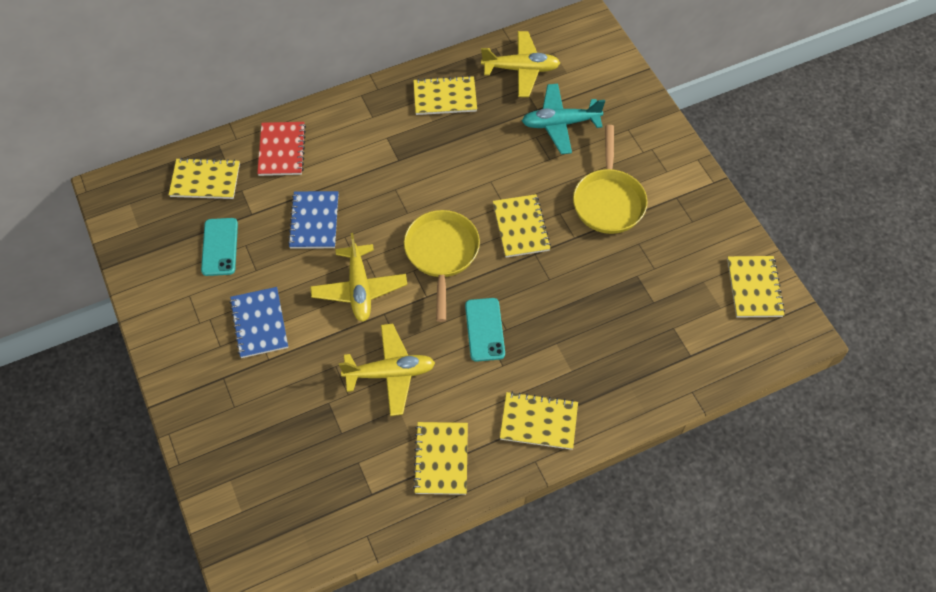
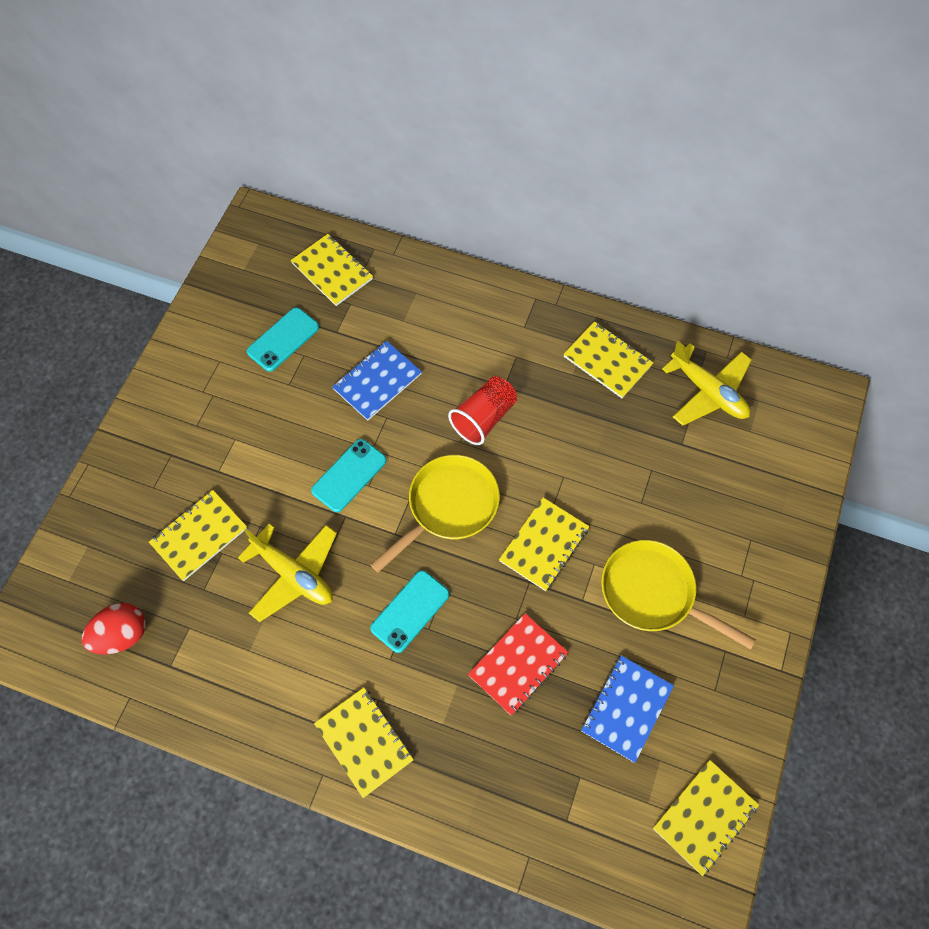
camera: 45 degrees right, 5 degrees up
blue notebook [230,287,288,358] -> blue notebook moved to [581,655,674,763]
red notebook [257,122,306,176] -> red notebook moved to [468,613,569,716]
yellow plane [310,233,407,322] -> turquoise phone [311,439,387,512]
yellow notebook [413,422,468,495] -> yellow notebook moved to [149,490,247,581]
turquoise plane [522,84,605,154] -> none
yellow pan [573,125,648,234] -> yellow pan turned 75 degrees clockwise [601,540,756,650]
none -> red egg [82,603,146,654]
none -> red cup [448,376,517,445]

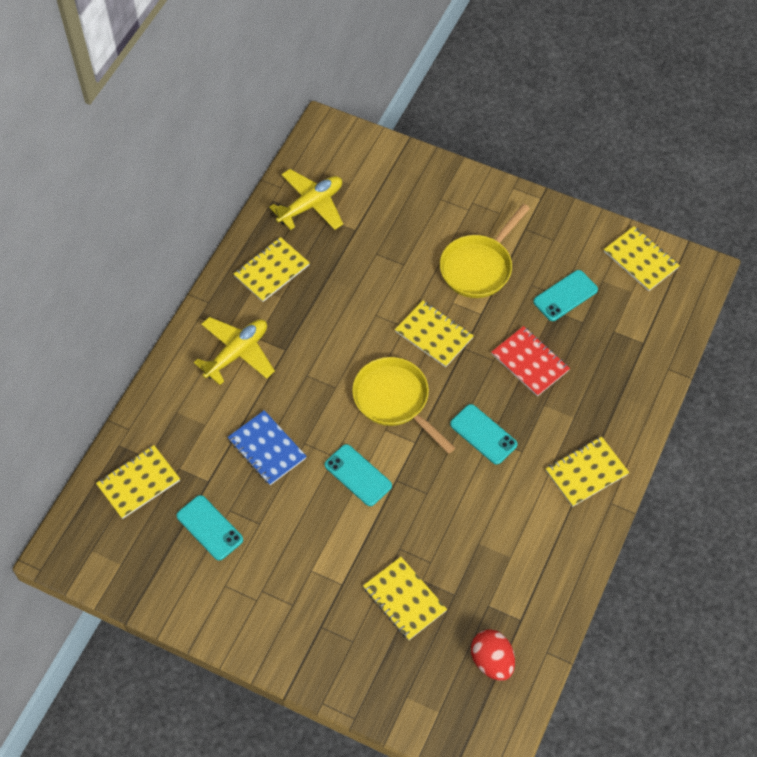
camera: 85 degrees left, 5 degrees down
yellow plane [238,524,337,622] -> yellow plane moved to [194,317,275,385]
red cup [448,376,517,445] -> none
blue notebook [581,655,674,763] -> turquoise phone [533,270,598,321]

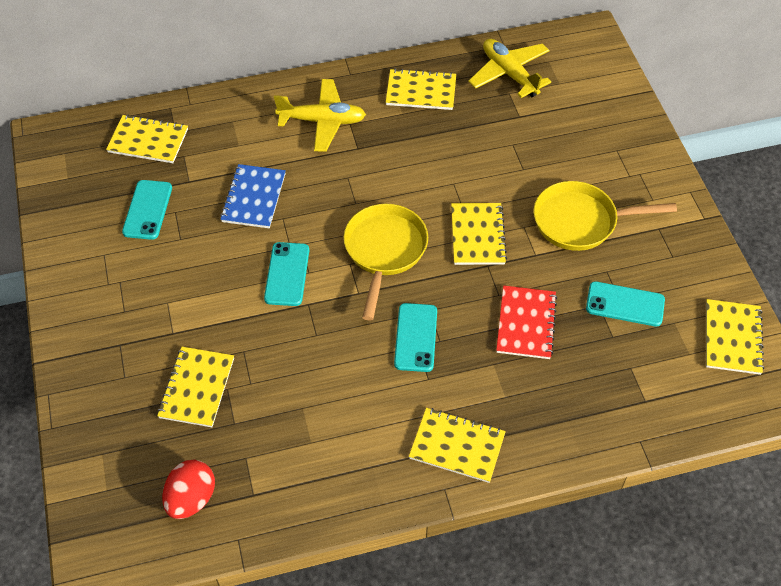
camera: 50 degrees right, 5 degrees down
yellow plane [269,169,343,230] -> yellow plane turned 135 degrees counterclockwise [468,39,551,98]

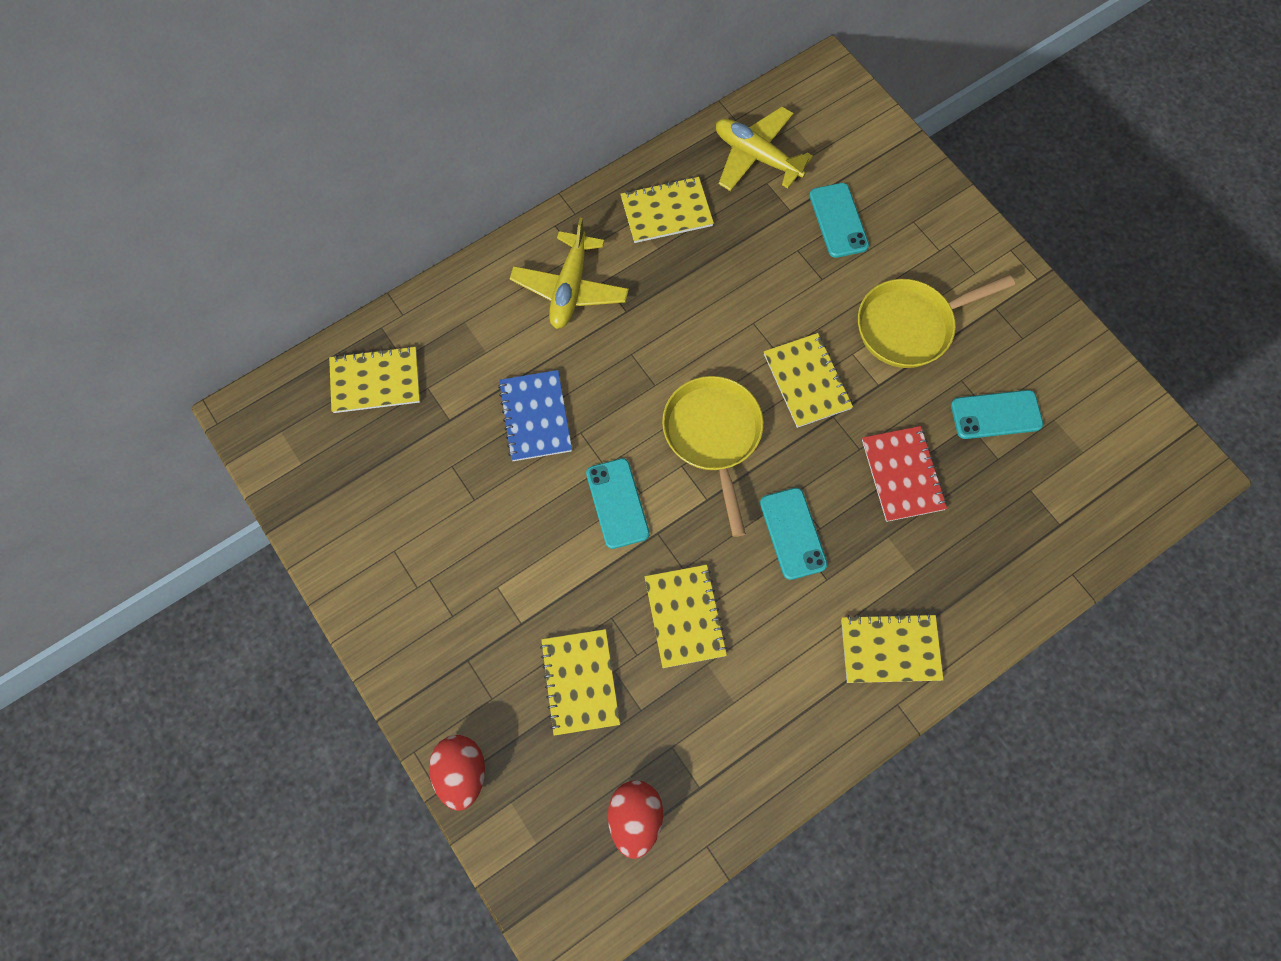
camera: 20 degrees left, 15 degrees up
turquoise phone [122,180,172,240] -> turquoise phone moved to [809,183,869,258]
yellow plane [274,79,366,152] -> yellow plane turned 120 degrees clockwise [510,218,629,329]
yellow notebook [706,299,764,375] -> yellow notebook moved to [645,565,728,668]
none -> red egg [429,735,485,811]

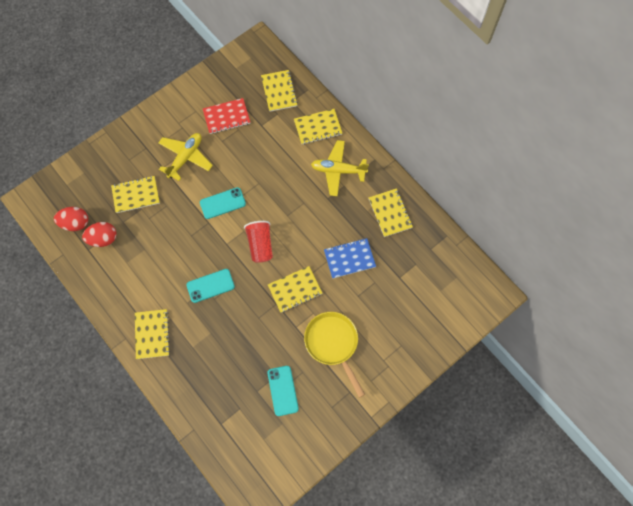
camera: 85 degrees right, 0 degrees up
red egg [429,735,485,811] -> red egg moved to [82,222,117,247]
blue notebook [498,370,572,461] -> blue notebook moved to [324,238,376,279]
yellow notebook [645,565,728,668] -> yellow notebook moved to [294,109,342,144]
yellow pan [662,376,764,537] -> red cup [244,221,273,263]
yellow plane [716,107,813,191] -> yellow plane moved to [158,133,213,181]
turquoise phone [809,183,869,258] -> none
red notebook [862,426,947,522] -> red notebook moved to [203,98,250,134]

